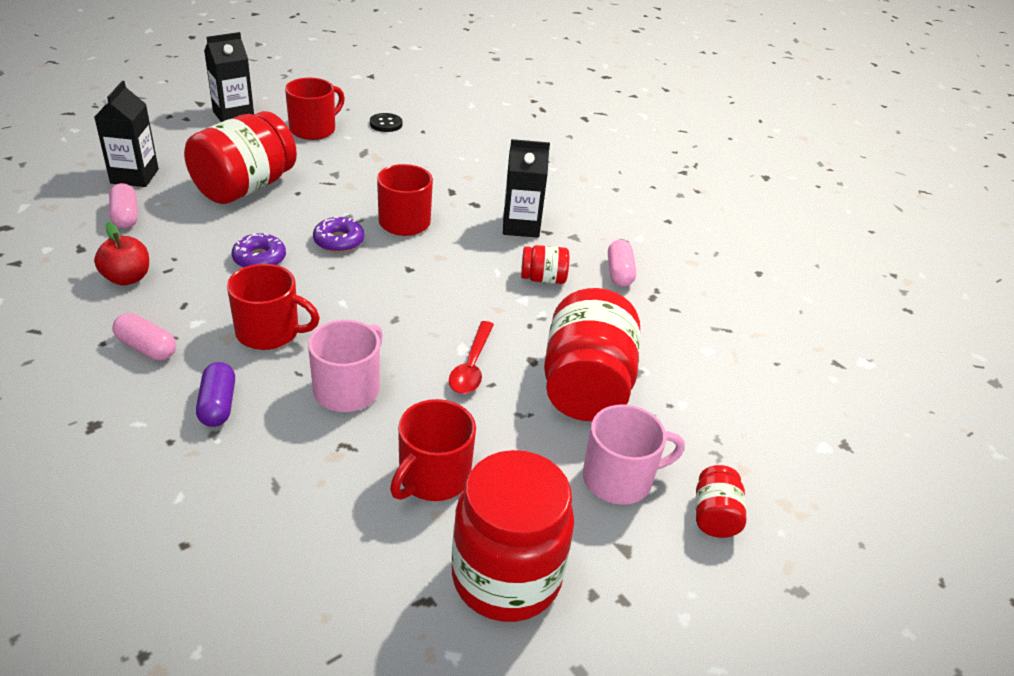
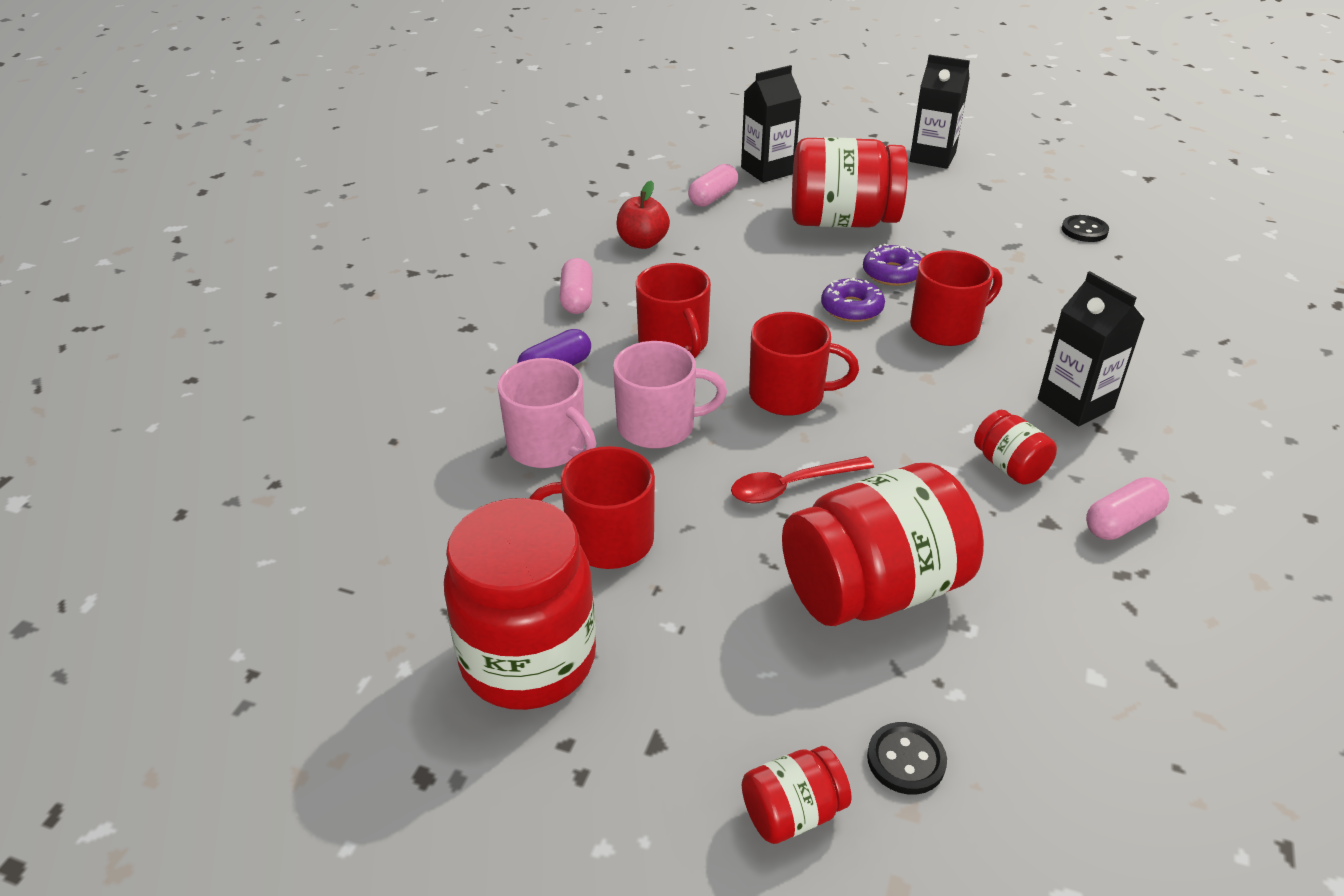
camera: 60 degrees right, 0 degrees up
purple donut [232,233,286,268] -> purple donut moved to [863,244,922,286]
red mug [285,78,345,140] -> red mug moved to [749,312,859,416]
pink mug [583,405,685,505] -> pink mug moved to [498,358,596,468]
none -> black button [867,722,947,795]

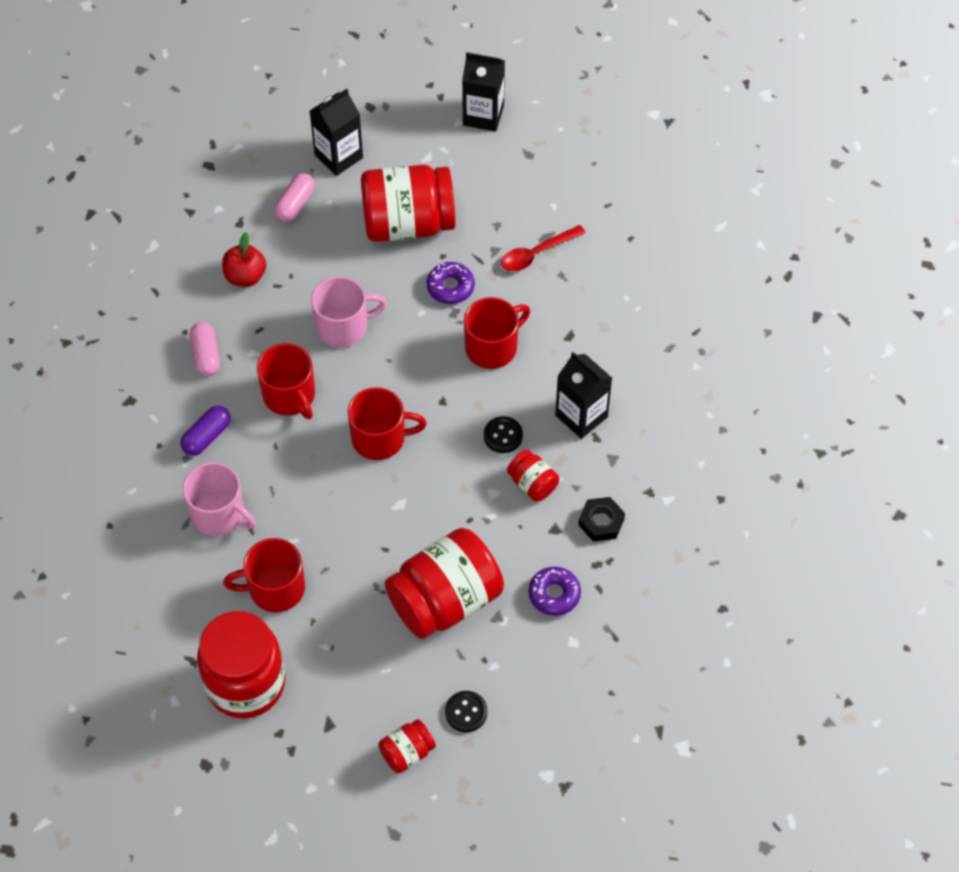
camera: 10 degrees left, 20 degrees up
pink mug [613,341,727,449] -> pink mug moved to [311,276,387,348]
red spoon [731,456,874,503] -> red spoon moved to [501,225,586,272]
purple donut [821,278,885,322] -> purple donut moved to [529,566,581,616]
black button [1062,215,1109,242] -> black button moved to [484,416,523,453]
pink capsule [1086,477,1169,540] -> black nut [578,497,625,542]

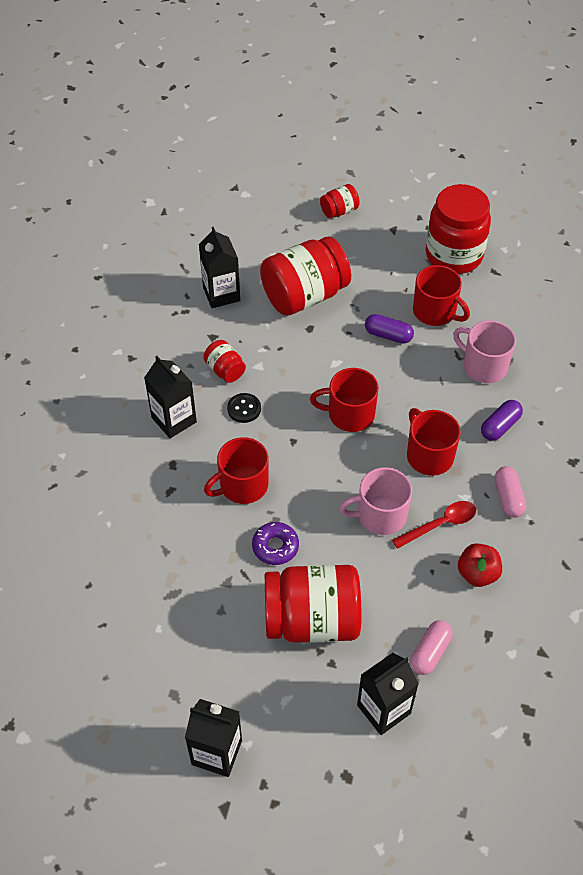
camera: 175 degrees left, 5 degrees down
red mug [223,538,305,612] -> red mug turned 45 degrees clockwise [413,265,470,326]
black button [445,691,487,732] -> none
red spoon [501,225,586,272] -> red spoon moved to [392,501,476,549]
purple donut [529,566,581,616] -> black carton [199,227,240,308]
black nut [578,497,625,542] -> none
none -> purple capsule [365,314,414,344]

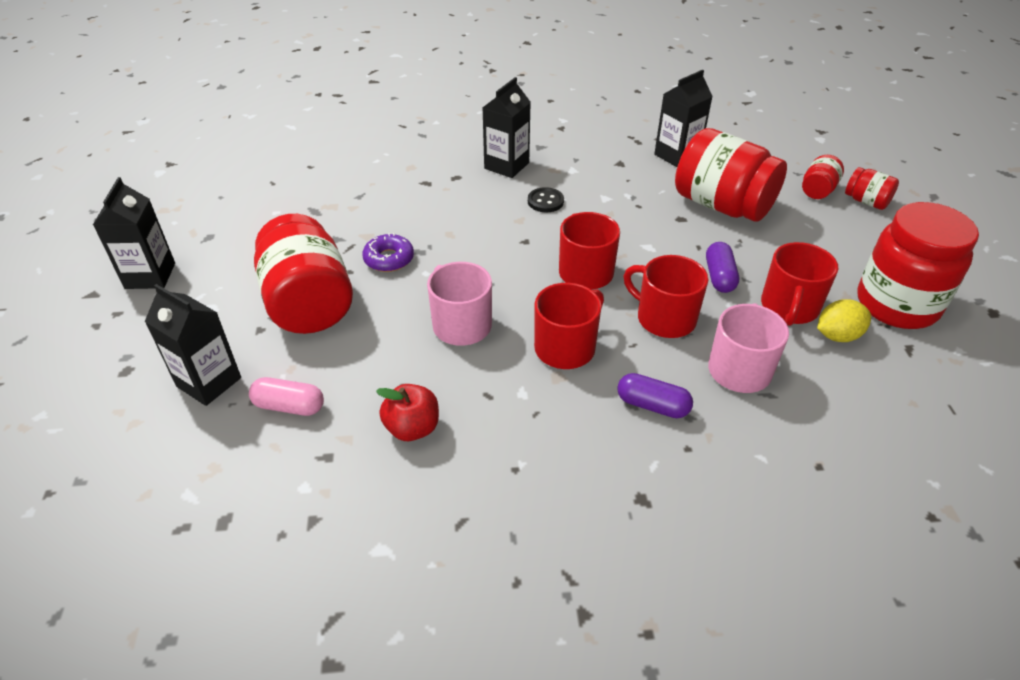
camera: 70 degrees right, 10 degrees down
red jar [203,340,246,383] -> red jar moved to [802,155,844,199]
red mug [204,437,268,504] -> red mug moved to [623,255,708,338]
red spoon [392,501,476,549] -> none
pink capsule [495,466,526,518] -> none
none -> yellow lemon [817,299,871,342]

